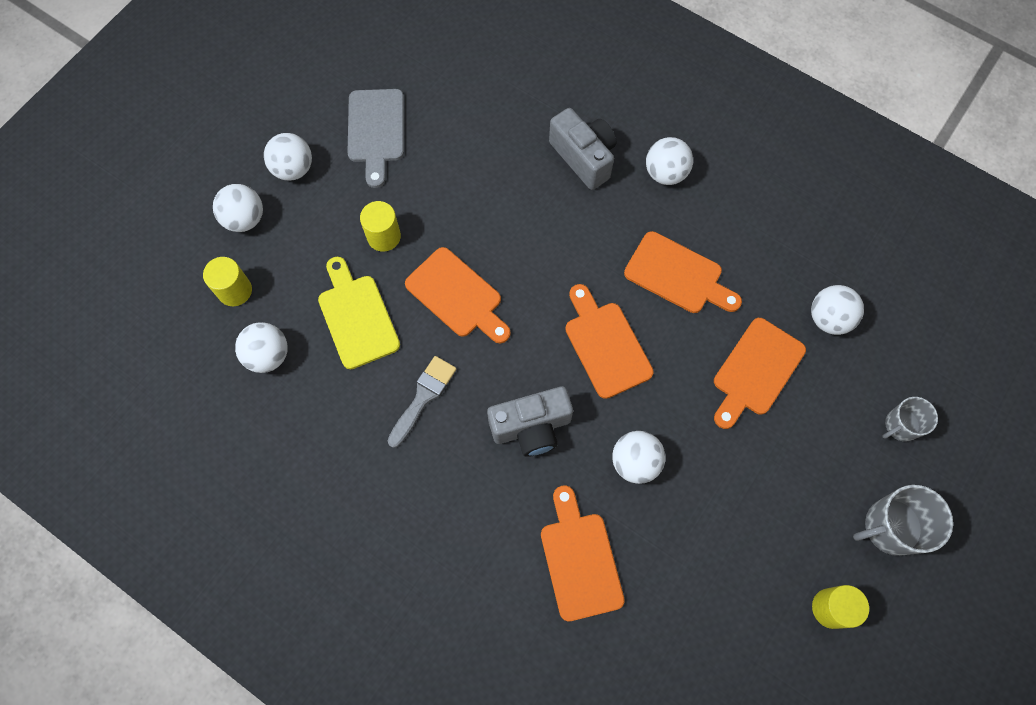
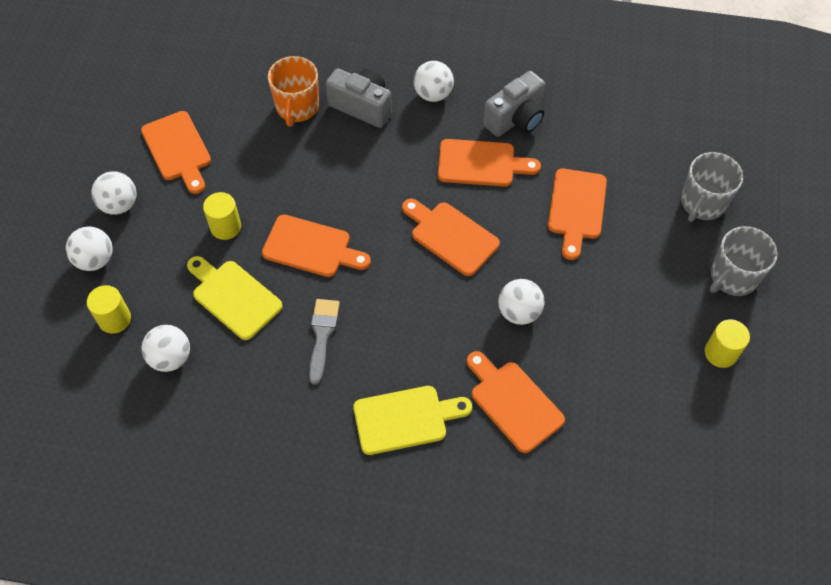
camera: 25 degrees left, 10 degrees down
grey cutting board [347,89,404,188] -> orange cutting board [141,111,211,194]
grey camera [487,386,573,457] -> grey camera moved to [483,71,545,137]
white ball [811,285,864,335] -> none
grey mug [883,397,938,442] -> grey mug [681,152,743,222], size x1.59
none -> orange mug [268,56,319,126]
none -> yellow cutting board [353,386,472,455]

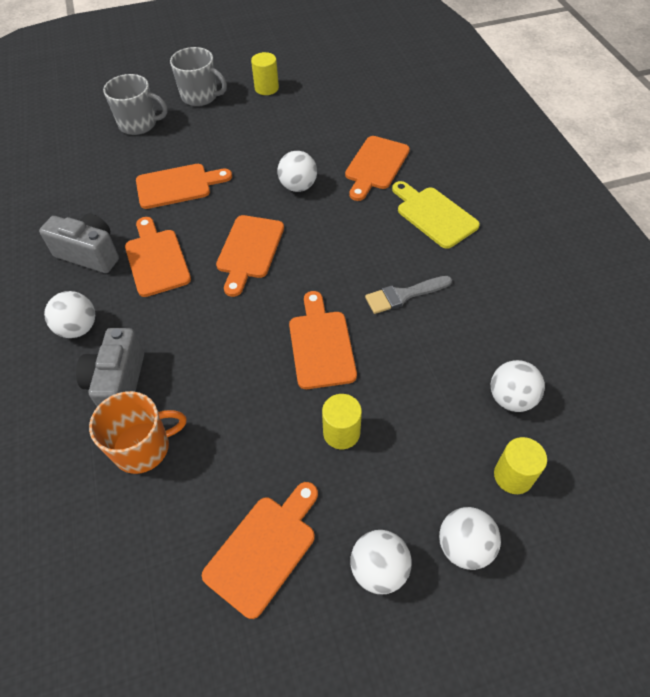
camera: 115 degrees left, 5 degrees down
yellow cutting board [187,256,283,340] -> none

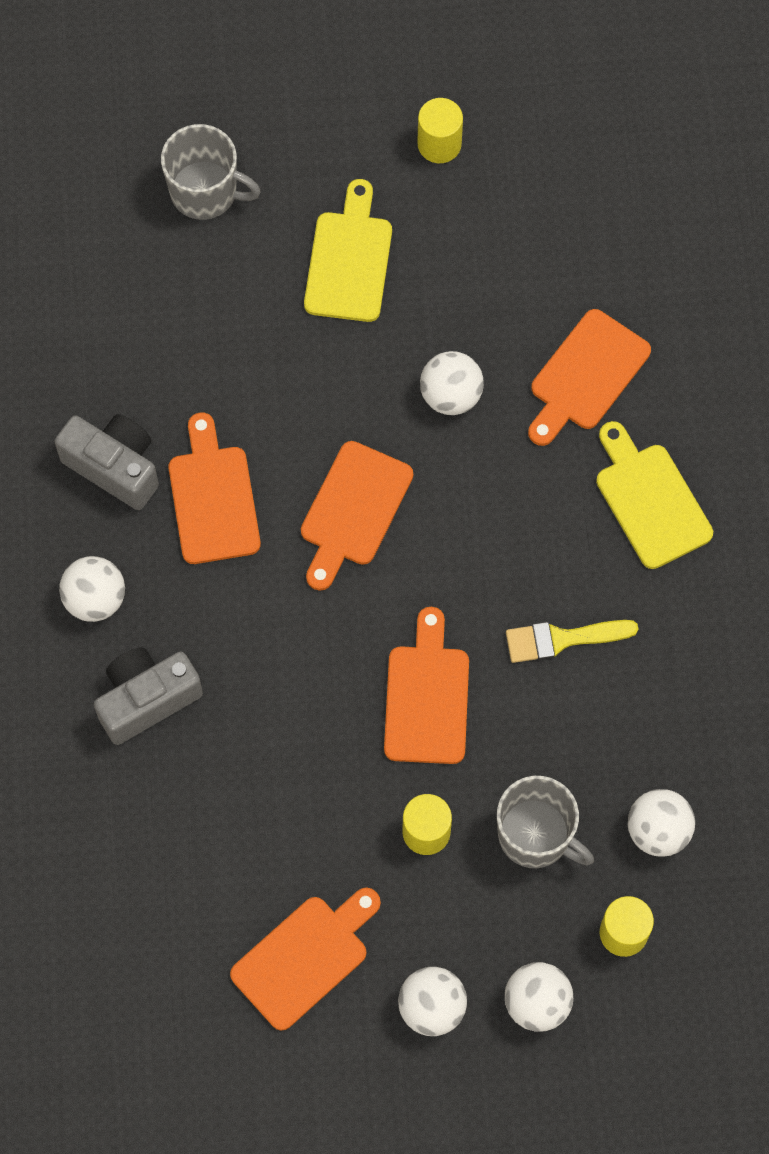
camera: 10 degrees right, 15 degrees up
grey camera [76,328,144,407] -> grey camera turned 45 degrees clockwise [94,647,203,745]
orange mug [89,391,186,474] -> none
orange cutting board [136,164,232,209] -> none
grey mug [170,47,227,106] -> grey mug moved to [497,776,594,868]
grey brush [365,276,452,314] -> yellow brush [506,620,638,663]
none -> yellow cutting board [304,179,392,322]

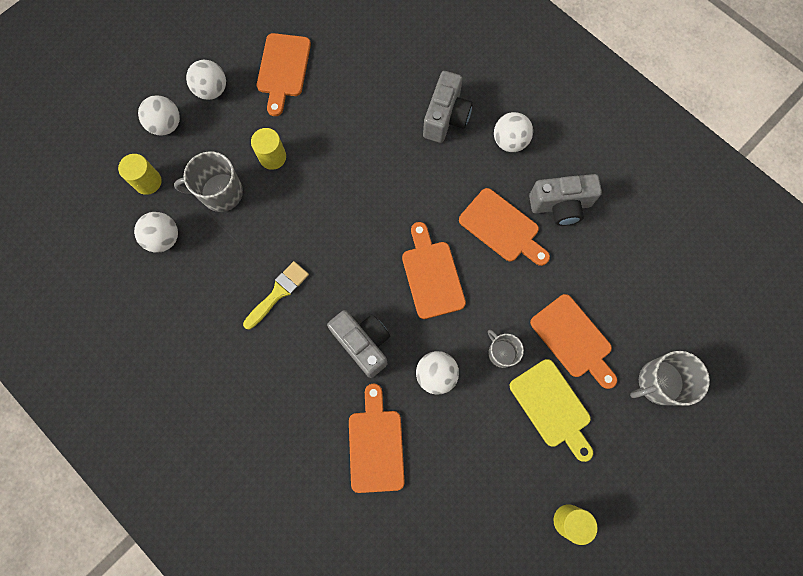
camera: 140 degrees right, 5 degrees up
orange cutting board [384,607,469,764] -> orange cutting board moved to [530,294,617,389]
yellow cutting board [596,421,713,569] -> none
none -> grey camera [327,310,390,378]
none -> grey mug [488,330,524,368]

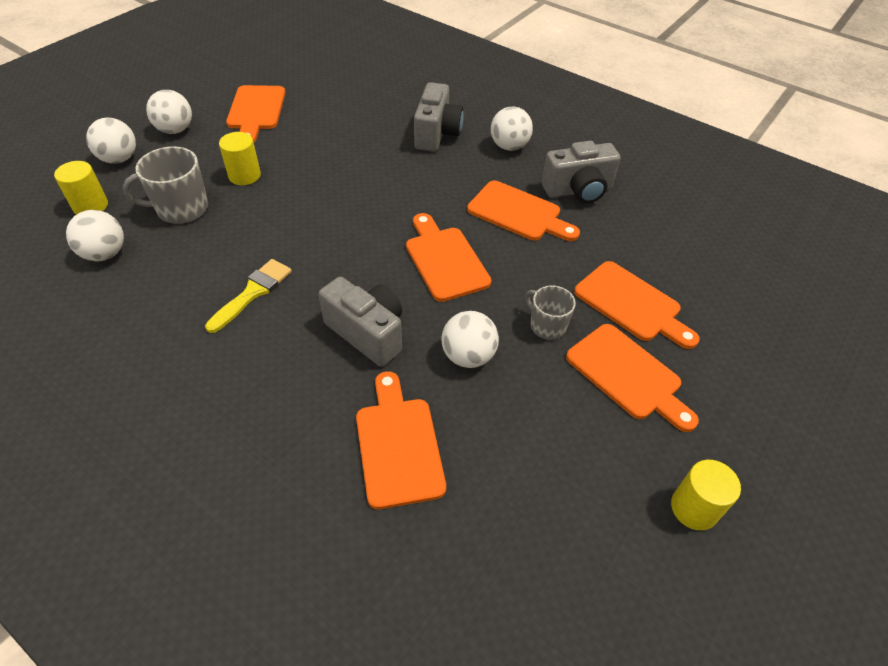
camera: 10 degrees left, 25 degrees down
yellow cutting board [510,359,593,462] -> orange cutting board [566,324,699,432]
grey mug [630,351,710,406] -> none

